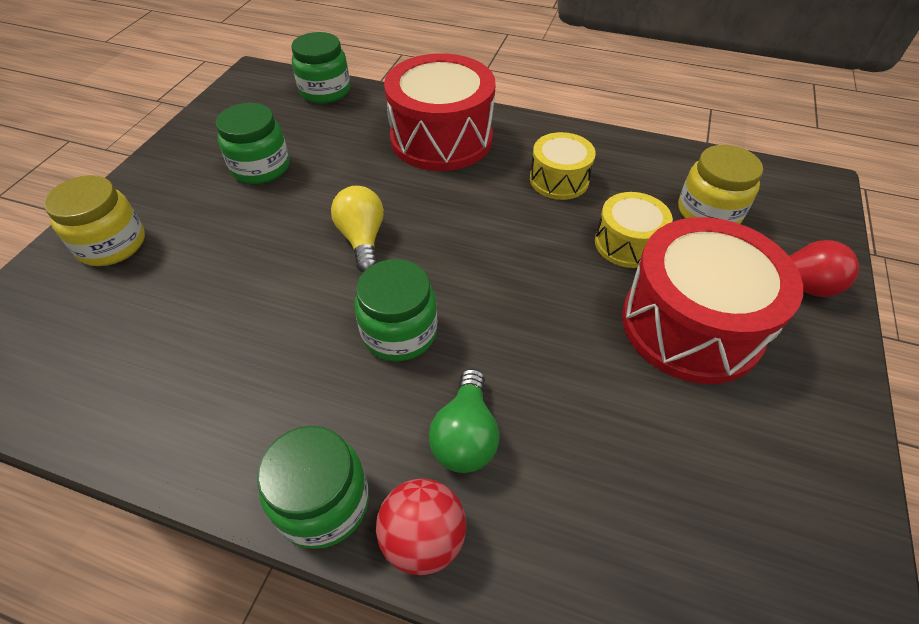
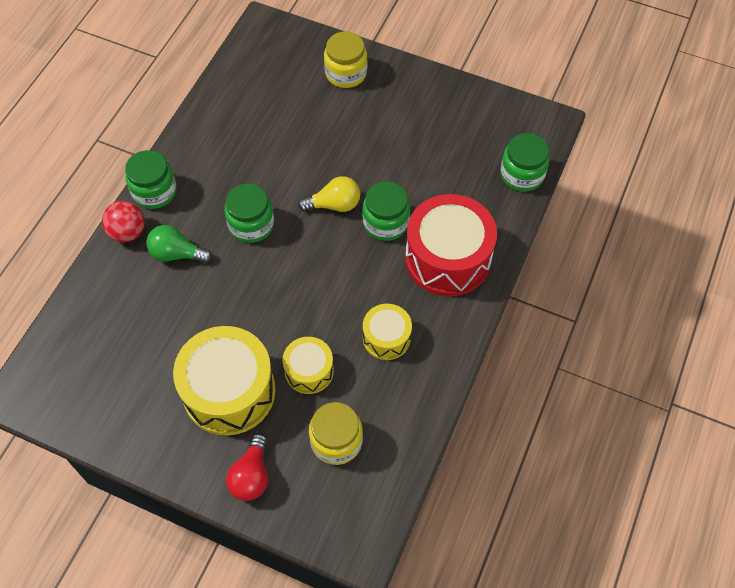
camera: 95 degrees right, 10 degrees up
green jar [216,103,289,184] -> green jar moved to [362,181,410,241]
red drum [622,217,803,384] -> yellow drum [173,326,276,436]

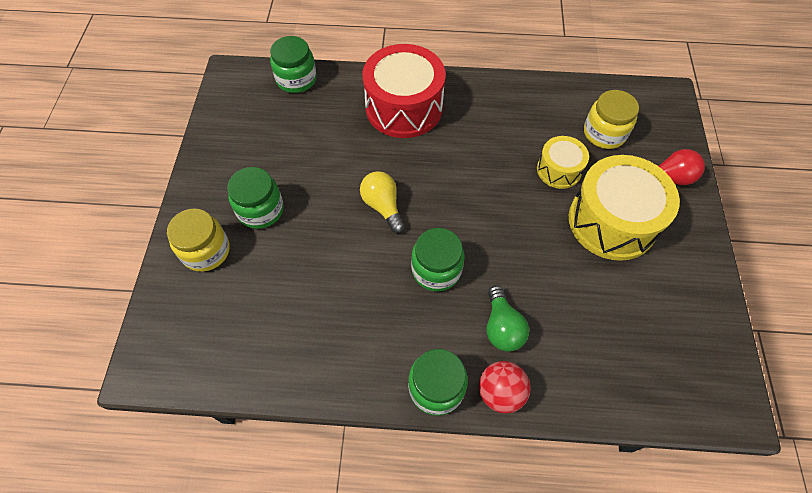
camera: 110 degrees left, 0 degrees up
green jar [362,181,410,241] -> green jar moved to [227,167,284,229]
yellow drum [363,304,412,360] -> none

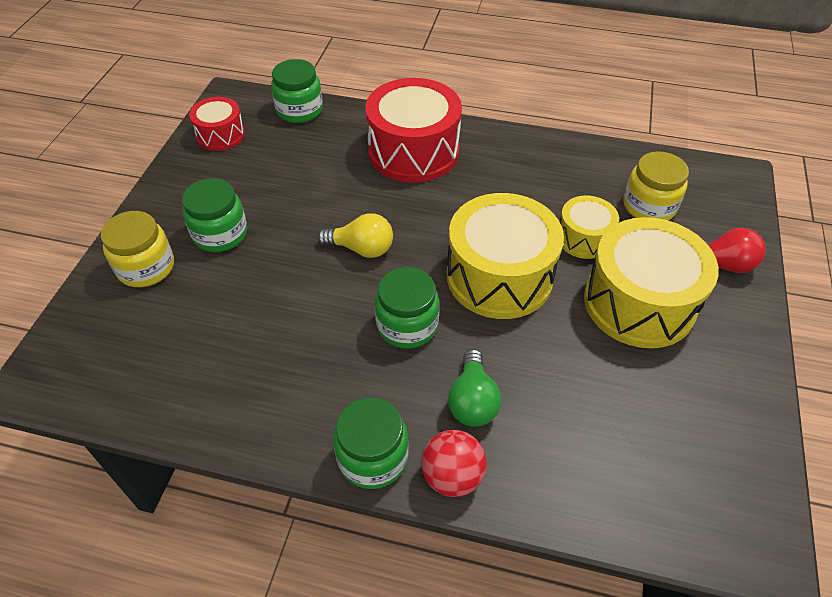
camera: 10 degrees right, 10 degrees down
yellow light bulb [360,171,404,233] -> yellow light bulb turned 120 degrees clockwise [317,213,393,258]
none -> red drum [189,97,245,151]
none -> yellow drum [447,193,564,319]

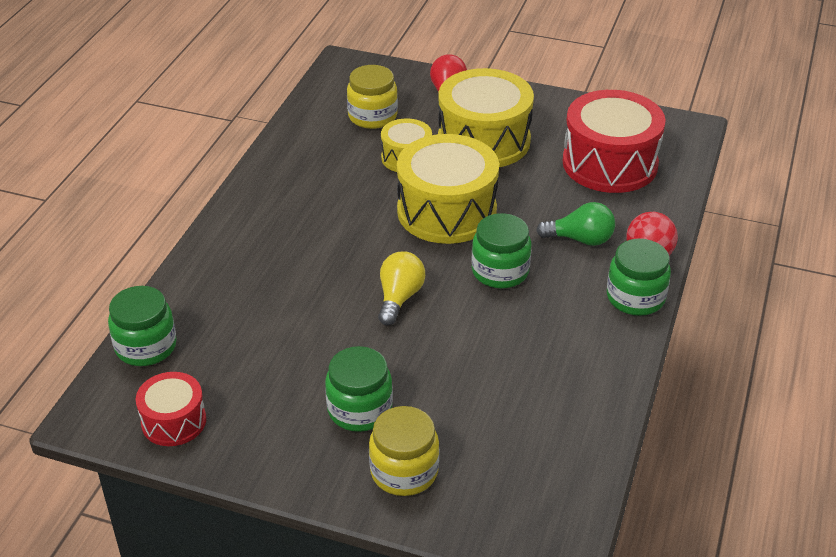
camera: 85 degrees left, 10 degrees down
red drum [365,78,462,183] -> red drum moved to [563,90,666,193]

